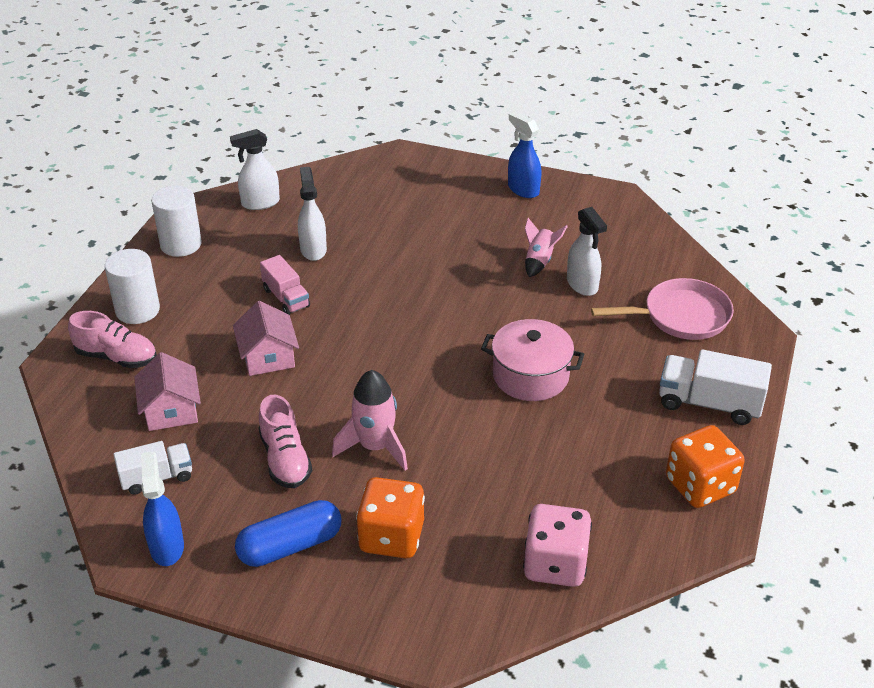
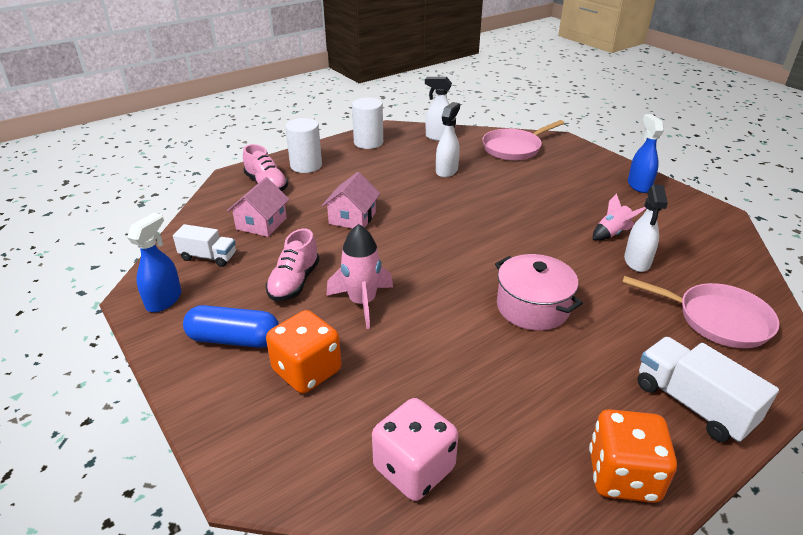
camera: 35 degrees right, 5 degrees down
pink truck [260,255,310,315] -> none
none -> pink pan [482,120,564,160]

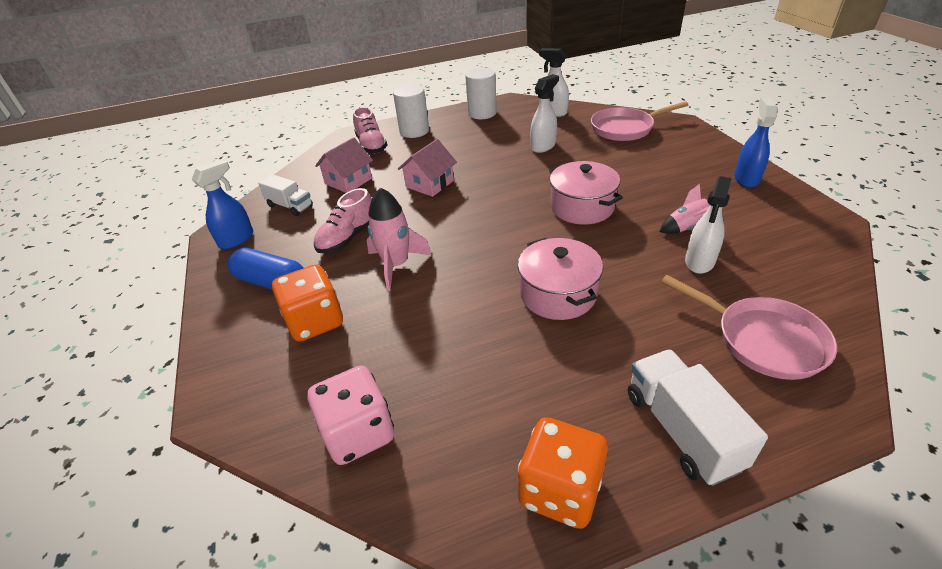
camera: 20 degrees right, 5 degrees up
none -> pink pot [549,161,623,225]

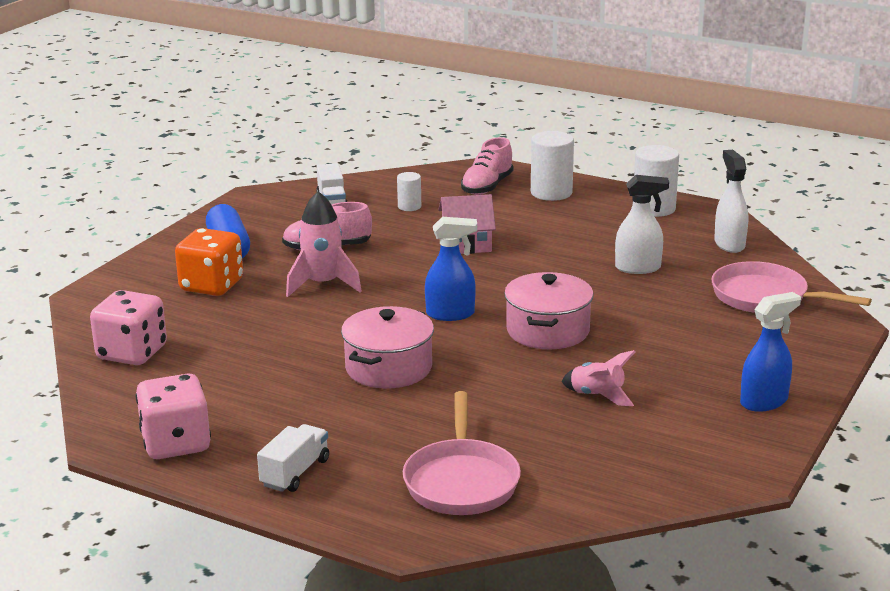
camera: 45 degrees right, 15 degrees down
blue spray bottle [192,160,253,249] -> blue spray bottle moved to [425,217,477,321]
pink house [315,137,373,193] -> white cylinder [397,172,421,211]
orange dice [518,417,608,529] -> pink dice [135,373,211,459]
white truck [628,349,768,486] -> white truck [257,424,329,492], size x0.66
white spray bottle [685,176,732,274] -> none

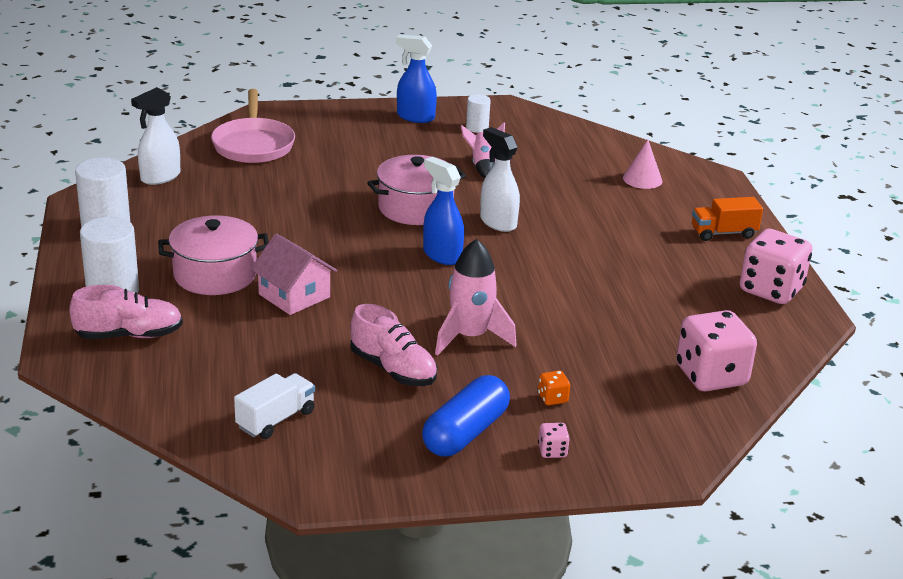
camera: 130 degrees left, 5 degrees up
orange dice [175,228,243,296] -> orange dice [538,371,570,405], size x0.42
white truck [257,424,329,492] -> orange truck [692,197,763,241]
pink pot [341,306,434,389] -> pink pot moved to [158,216,269,295]
white cylinder [397,172,421,211] -> white cylinder moved to [466,94,491,133]
pink pan [403,391,521,515] -> pink cone [623,140,662,189]
white spray bottle [615,175,669,274] -> white spray bottle moved to [480,127,520,232]
none -> pink dice [538,423,570,458]

